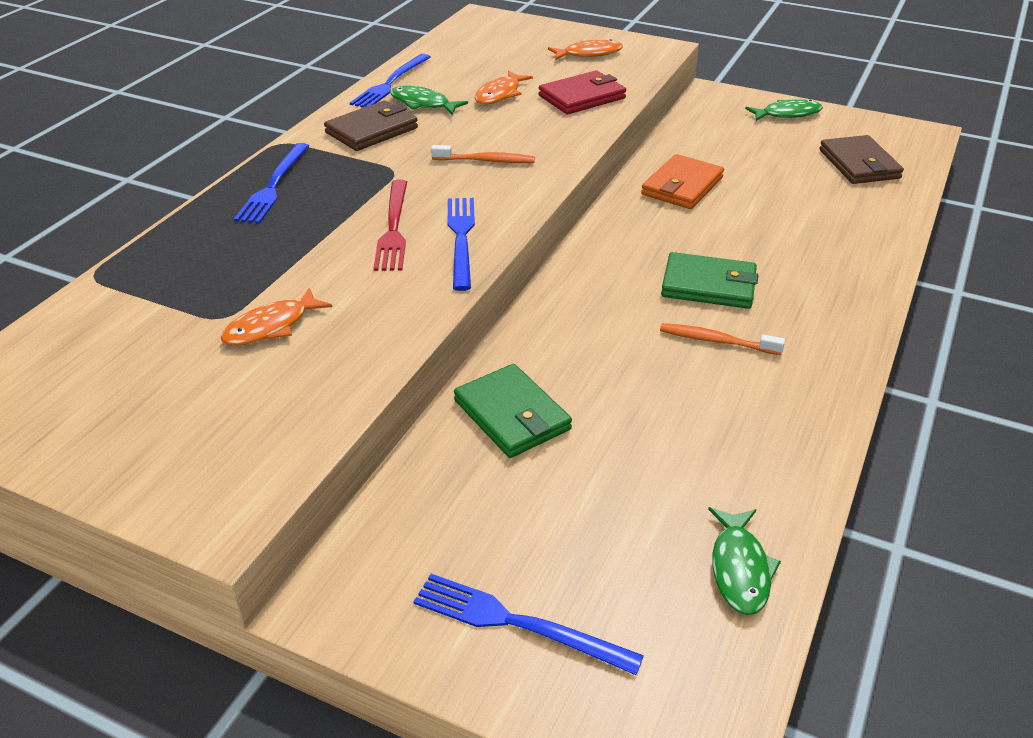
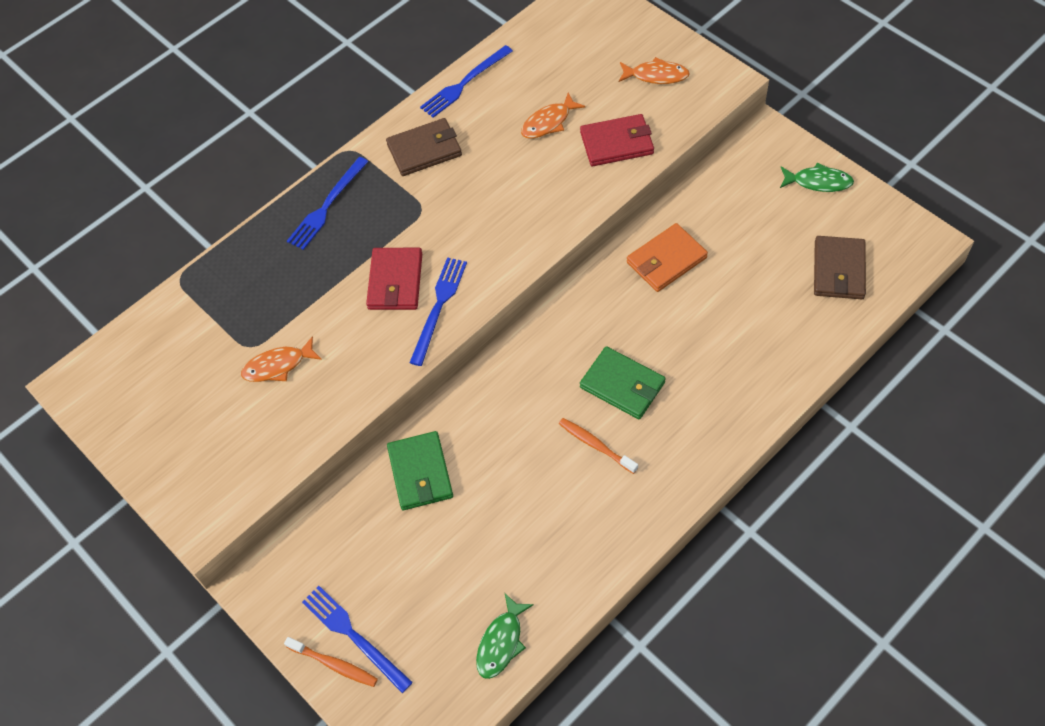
camera: 25 degrees right, 20 degrees up
red fork [373,180,407,271] -> red wallet [366,248,422,310]
green fish [390,86,468,115] -> none
orange toothbrush [431,145,535,163] -> orange toothbrush moved to [284,637,378,687]

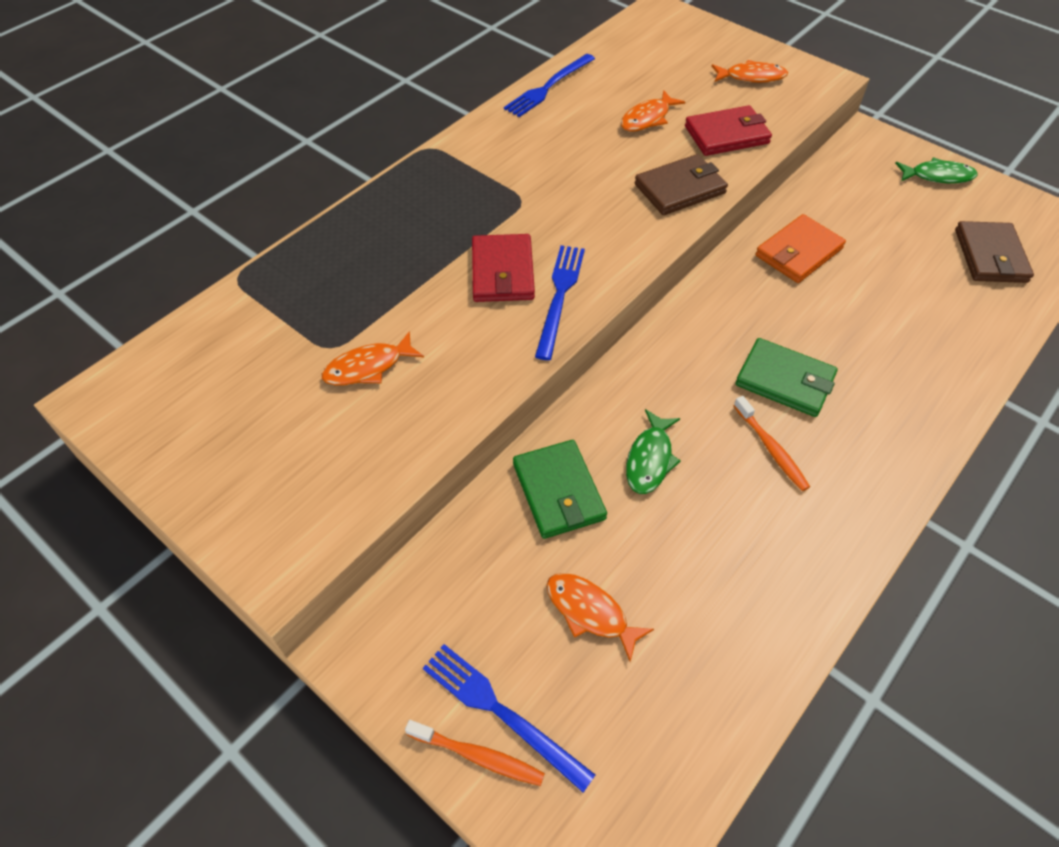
camera: 10 degrees left, 5 degrees down
blue fork [287,157,369,250] -> none
brown wallet [386,118,462,176] -> brown wallet moved to [635,154,728,215]
green fish [476,594,534,679] -> green fish moved to [626,409,681,494]
orange toothbrush [559,418,638,474] -> orange toothbrush turned 150 degrees counterclockwise [734,396,810,491]
none -> orange fish [546,573,654,662]

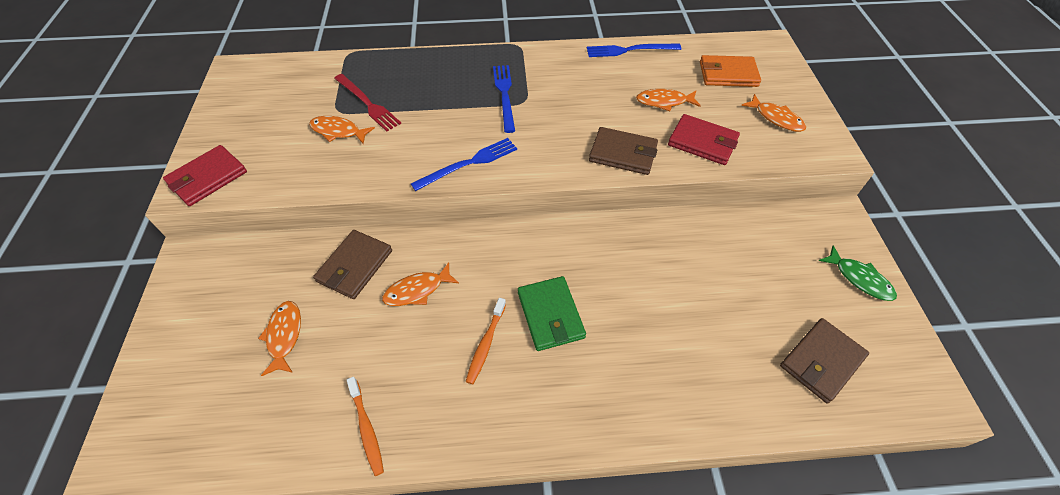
camera: 45 degrees right, 0 degrees up
orange toothbrush [405,720,545,786] -> orange toothbrush moved to [347,377,384,476]
blue fork [423,644,595,793] -> blue fork moved to [493,65,515,133]
red wallet [472,234,535,302] -> red wallet moved to [163,145,247,206]
green wallet [513,440,607,539] -> brown wallet [313,230,392,299]
green fish [626,409,681,494] -> orange fish [382,262,459,306]
orange wallet [755,214,846,283] -> orange wallet moved to [700,55,761,87]
none -> red fork [334,74,401,132]

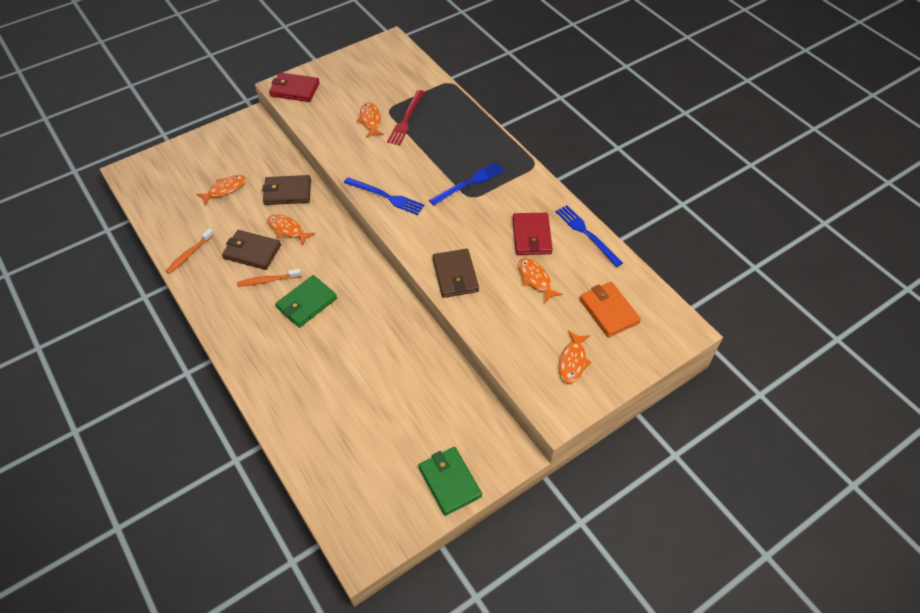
camera: 60 degrees right, 0 degrees up
red wallet [668,114,740,165] -> red wallet moved to [513,213,553,255]
brown wallet [780,318,869,403] -> brown wallet moved to [222,230,281,270]
green fish [819,245,897,301] -> green wallet [419,447,482,516]

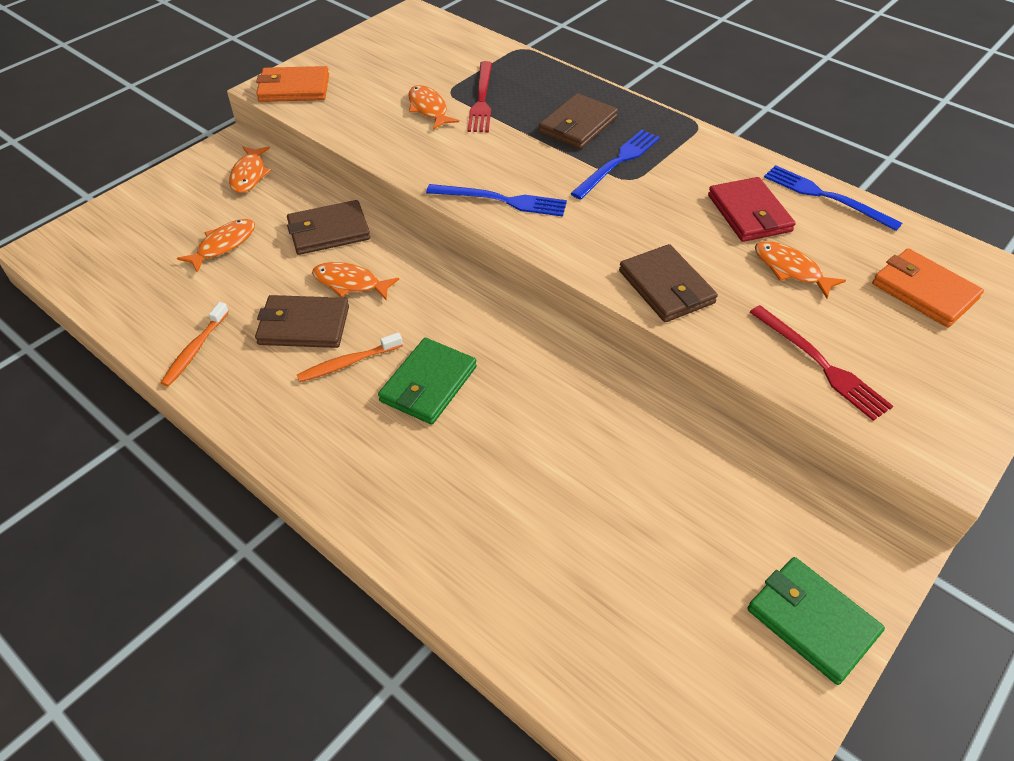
camera: 15 degrees left, 5 degrees down
red wallet [269,72,320,102] -> orange wallet [256,66,329,102]
orange fish [559,330,592,384] -> orange fish moved to [229,146,271,193]
none -> brown wallet [539,93,618,149]
none -> red fork [750,305,893,421]

